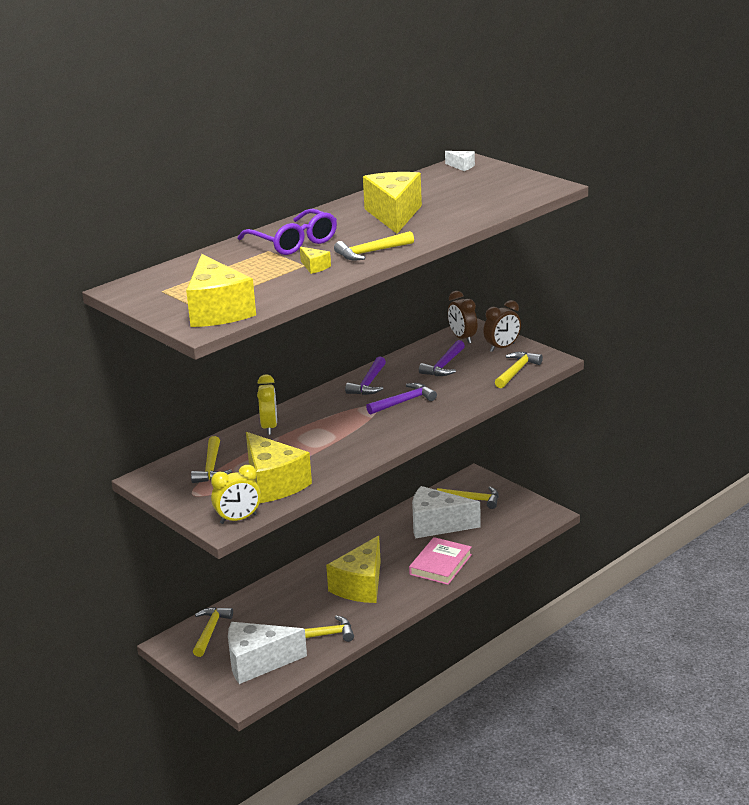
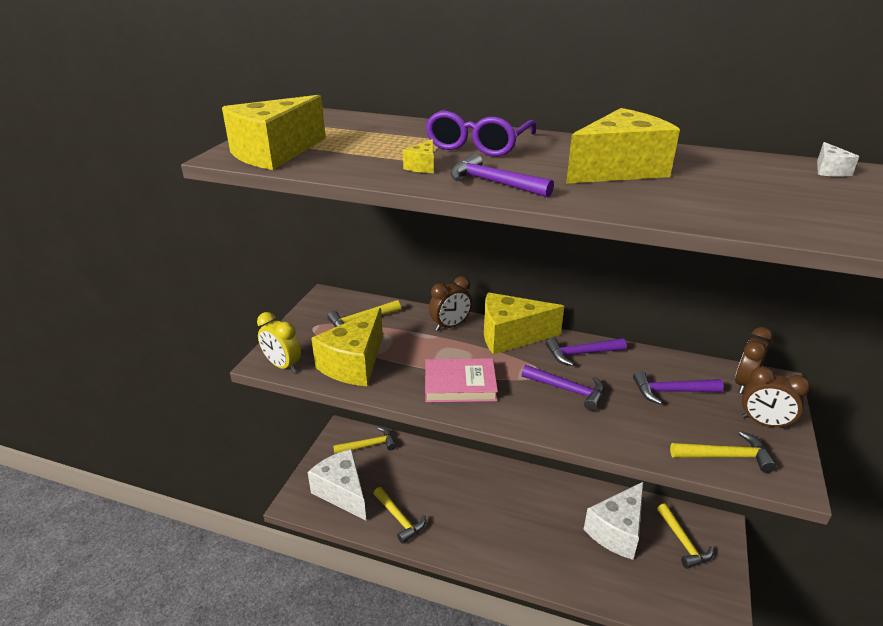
camera: 60 degrees right, 5 degrees up
yellow clock [257,374,277,435] -> brown clock [429,276,472,331]
yellow cheese [326,536,381,603] -> yellow cheese moved to [484,293,564,355]
yellow hammer [334,231,414,260] -> purple hammer [450,153,554,197]
pink book [409,537,472,585] -> pink book moved to [425,358,498,402]
white cheese [412,486,481,538] -> white cheese turned 120 degrees counterclockwise [583,482,644,560]

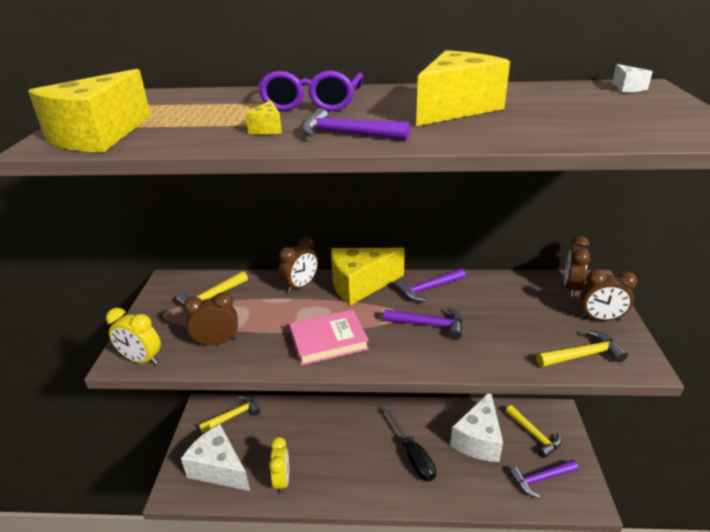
camera: 15 degrees left, 0 degrees up
yellow cheese [311,308,383,386] -> brown clock [183,292,238,346]
yellow hammer [373,487,426,544] -> yellow clock [269,437,289,494]
purple hammer [633,371,724,405] -> purple hammer moved to [509,460,578,498]
none -> black screwdriver [384,406,436,481]

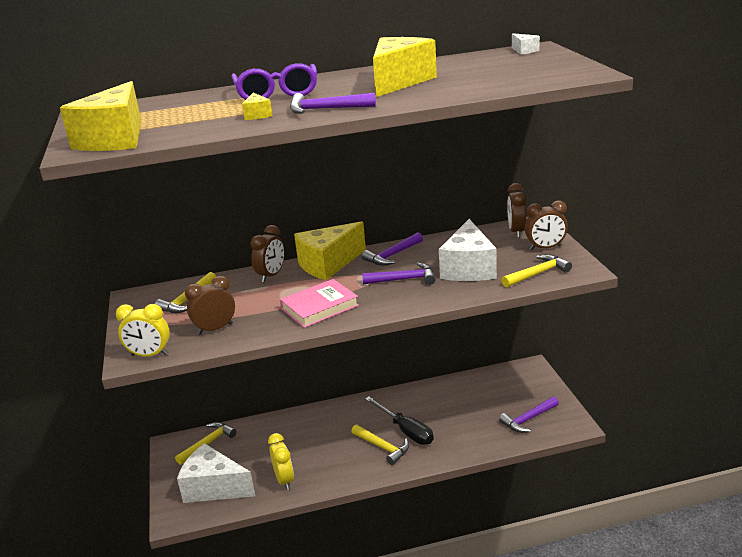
camera: 15 degrees left, 5 degrees down
white cheese [450,394,503,462] -> white cheese moved to [439,219,497,281]
yellow hammer [505,405,562,458] -> yellow hammer moved to [351,425,409,465]

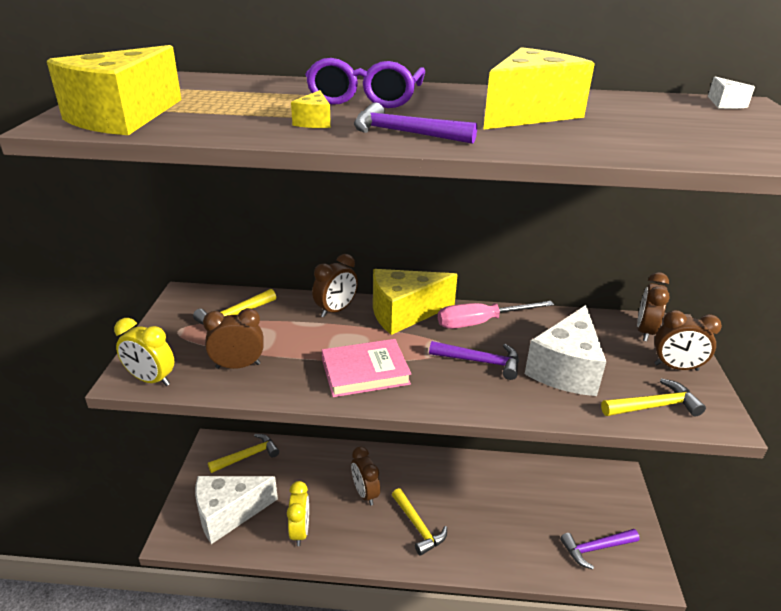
camera: 15 degrees right, 5 degrees up
white cheese [177,443,255,503] -> white cheese turned 60 degrees counterclockwise [195,476,278,544]
purple hammer [362,232,423,266] -> pink screwdriver [438,301,554,329]
black screwdriver [365,396,434,445] -> none
none -> brown clock [351,446,380,506]

